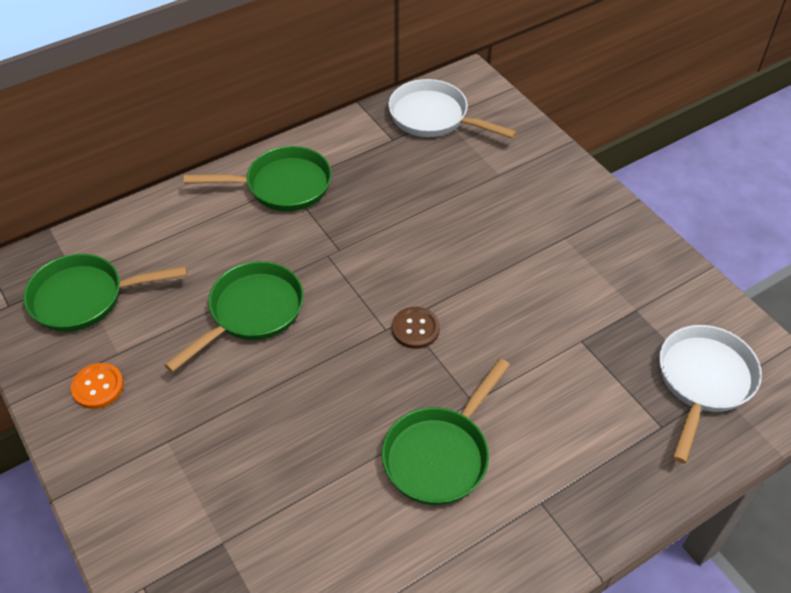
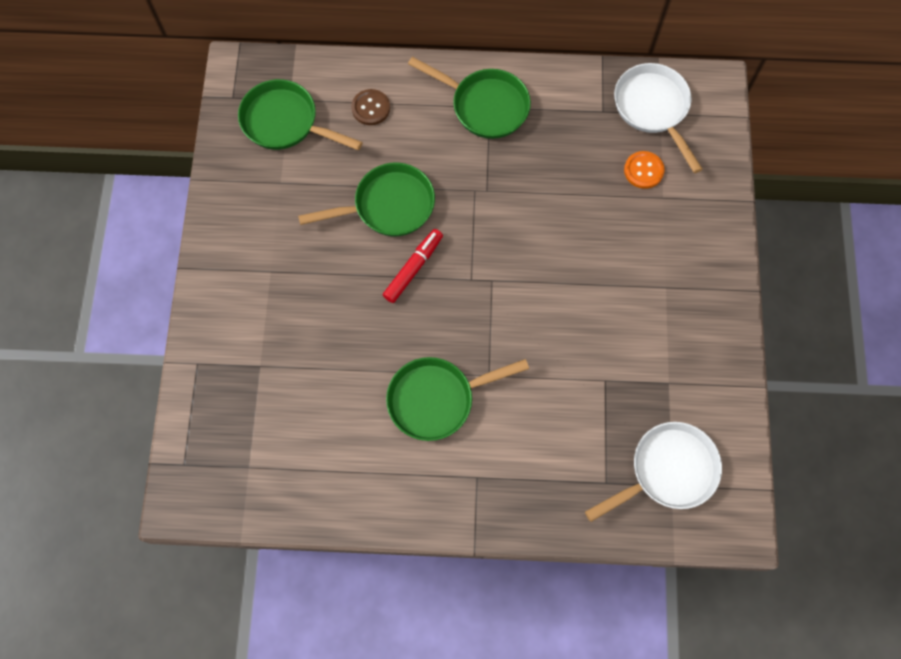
camera: 35 degrees right, 20 degrees up
orange button [71,363,124,409] -> orange button moved to [624,151,665,189]
brown button [392,307,440,349] -> brown button moved to [351,89,390,125]
none -> red marker [383,229,443,303]

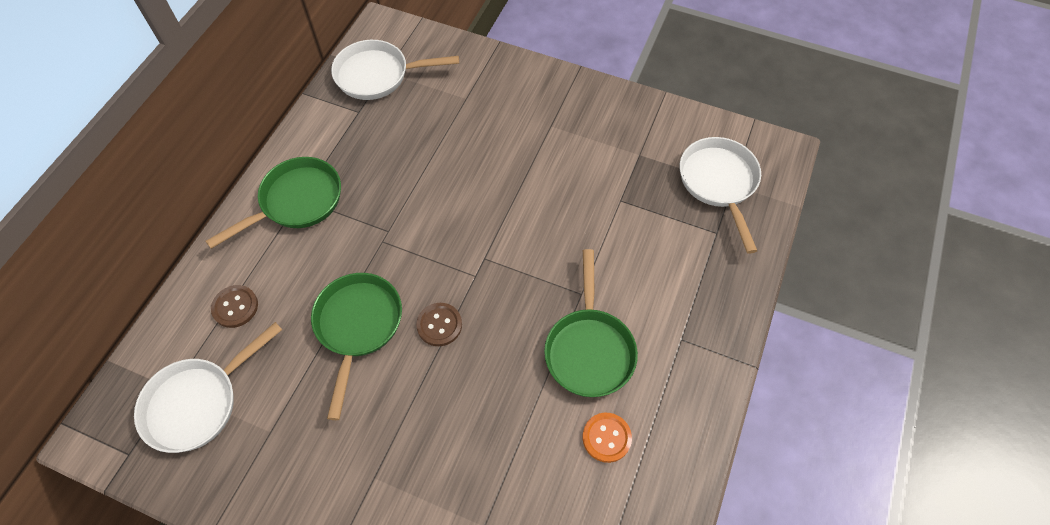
camera: 70 degrees left, 10 degrees down
green pan [238,79,363,150] -> white pan [134,322,282,453]
red marker [383,229,443,303] -> brown button [416,303,462,346]
orange button [624,151,665,189] -> orange button moved to [583,413,632,463]

